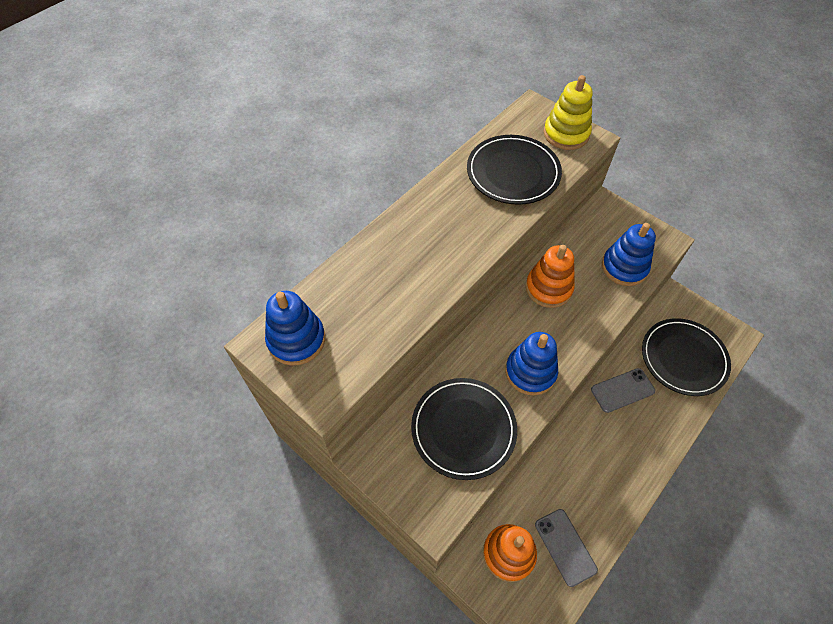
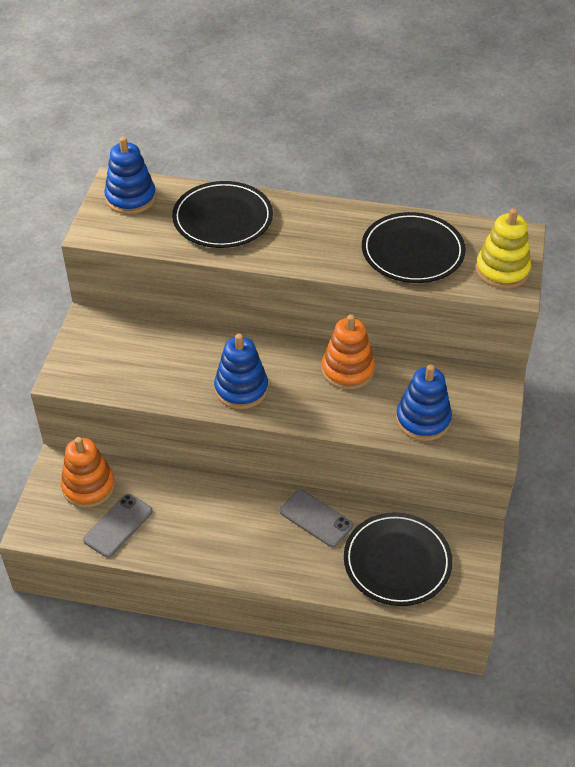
camera: 60 degrees right, 10 degrees down
black plate [411,378,517,480] -> black plate moved to [172,181,273,248]

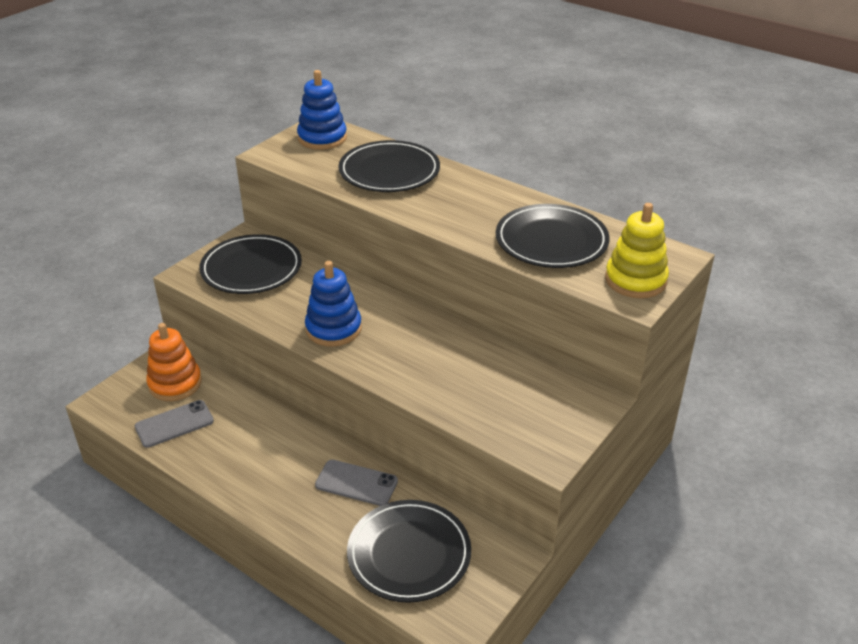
camera: 25 degrees right, 10 degrees down
grey phone [280,490,353,547] -> grey phone turned 45 degrees counterclockwise [315,460,398,506]
orange stacking toy [322,314,375,390] -> none
blue stacking toy [396,364,452,441] -> none
none -> black plate [199,234,302,294]

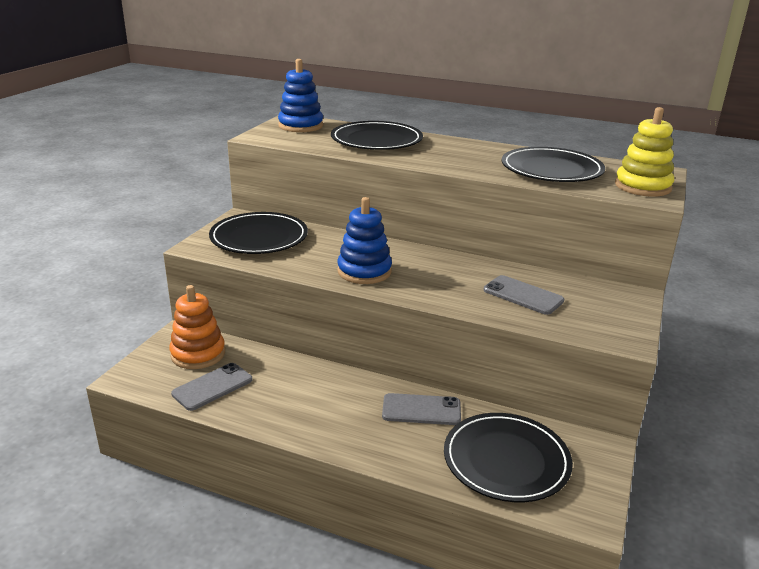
camera: 15 degrees left, 10 degrees down
none -> grey phone [483,275,564,315]

